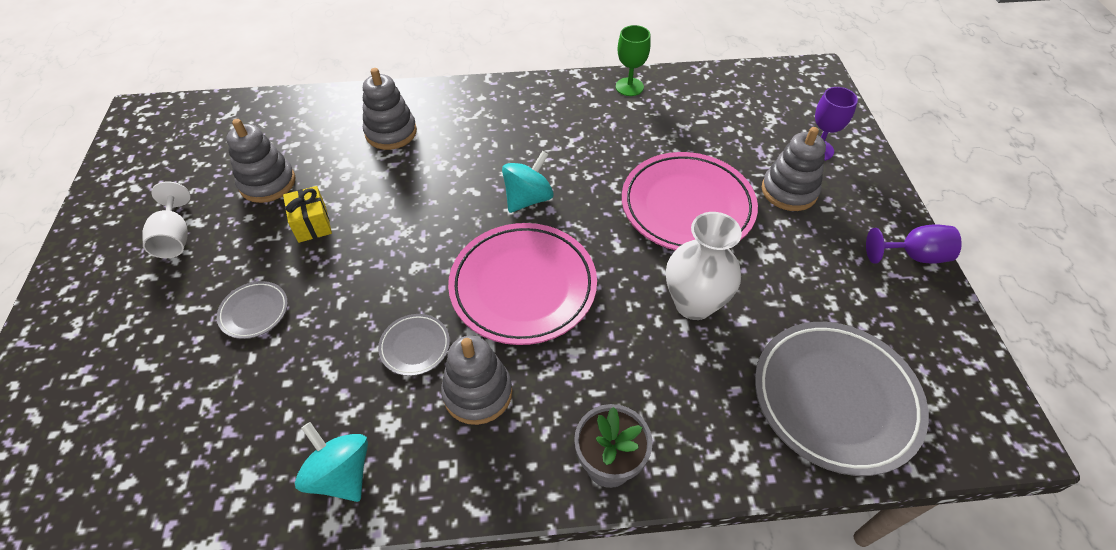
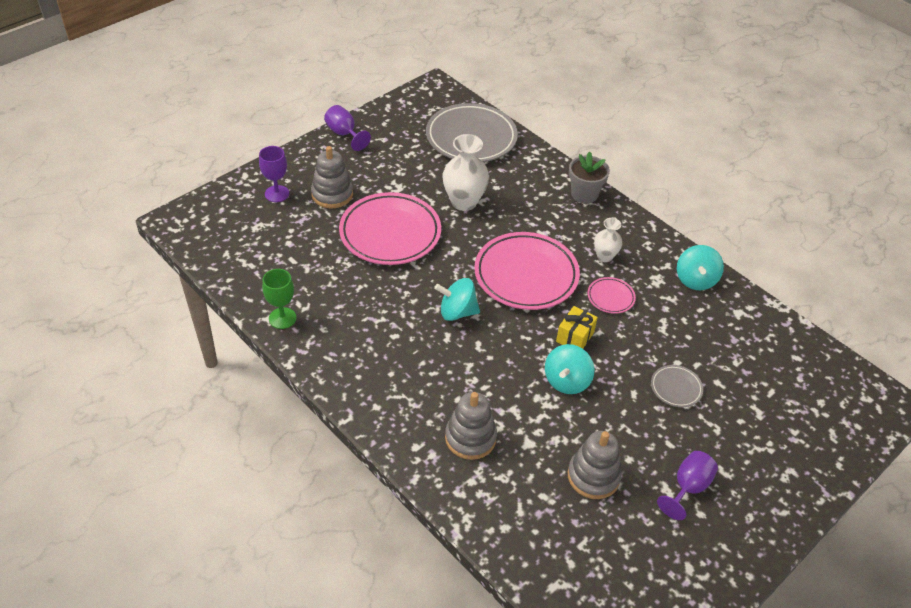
camera: 130 degrees left, 5 degrees down
white goblet [142,181,190,258] -> purple goblet [657,451,718,520]
yellow gift [283,186,332,243] -> yellow gift moved to [556,306,598,349]
grey plate [378,314,450,376] -> pink plate [587,277,636,314]
grey stacking toy [441,335,513,425] -> white vase [594,218,623,262]
none -> turquoise spinning top [545,344,594,394]

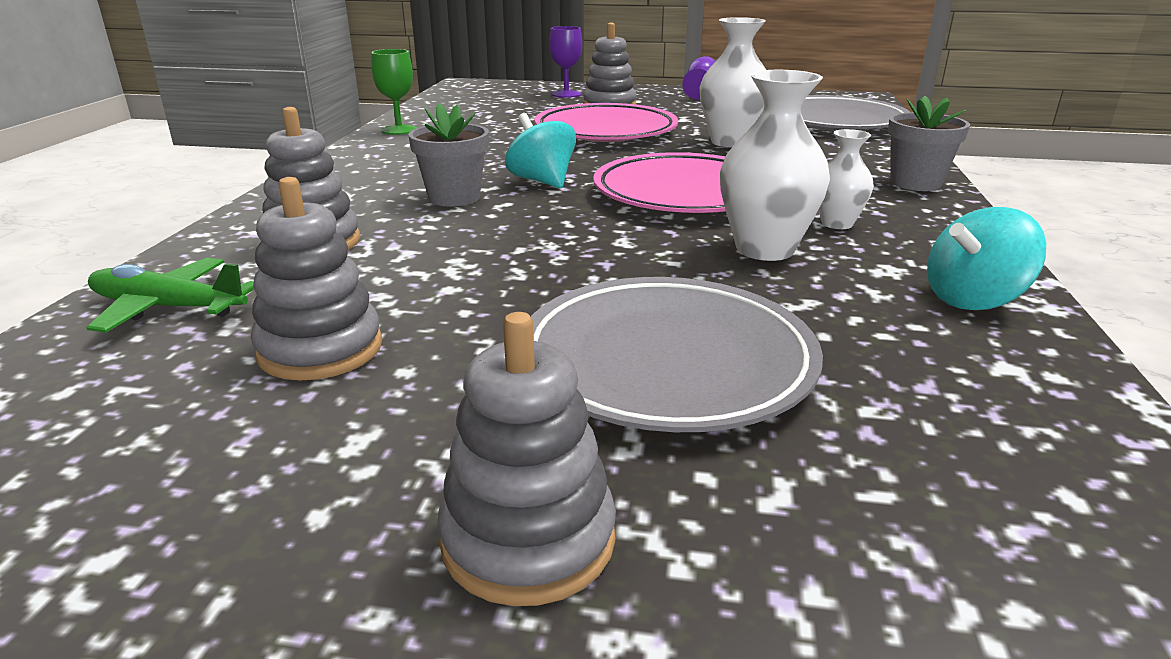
camera: 55 degrees right, 20 degrees down
turquoise spinning top [545,344,594,394] -> none
yellow gift [556,306,598,349] -> none
pink plate [587,277,636,314] -> white vase [720,70,830,261]
grey plate [651,365,703,407] -> grey plate [531,277,823,432], size x2.22
purple goblet [657,451,718,520] -> none
none -> green plane [86,258,254,333]
none -> grey flower pot [408,103,489,207]
none -> grey stacking toy [437,312,616,606]

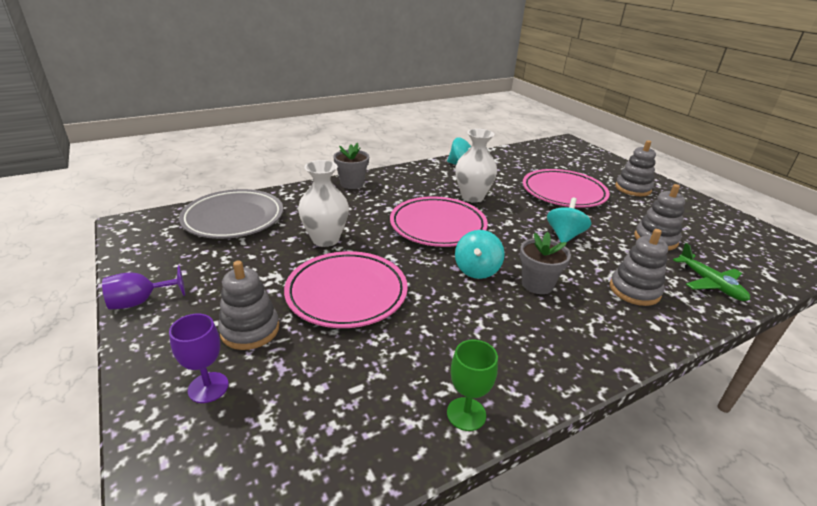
camera: 130 degrees left, 5 degrees up
grey plate [531,277,823,432] -> pink plate [523,169,610,208]
white vase [819,129,874,229] -> none
none -> turquoise spinning top [547,198,591,243]

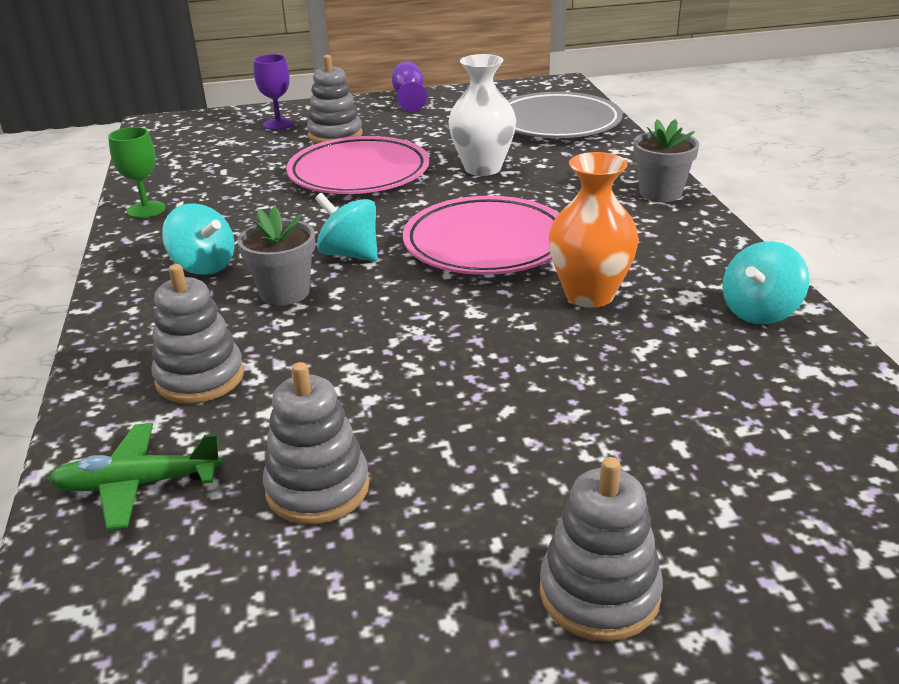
camera: 110 degrees right, 0 degrees up
white vase [455,129,497,202] -> orange vase [549,152,639,308]
pink plate [523,169,610,208] -> none
turquoise spinning top [547,198,591,243] -> turquoise spinning top moved to [162,203,235,275]

